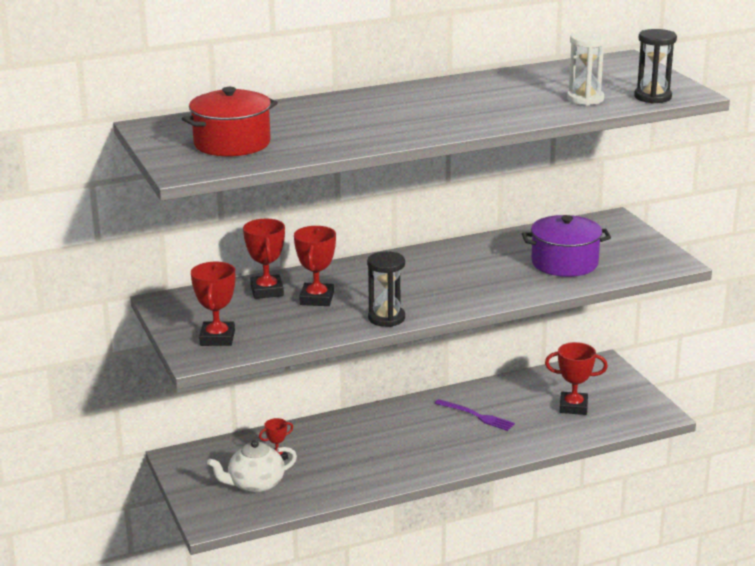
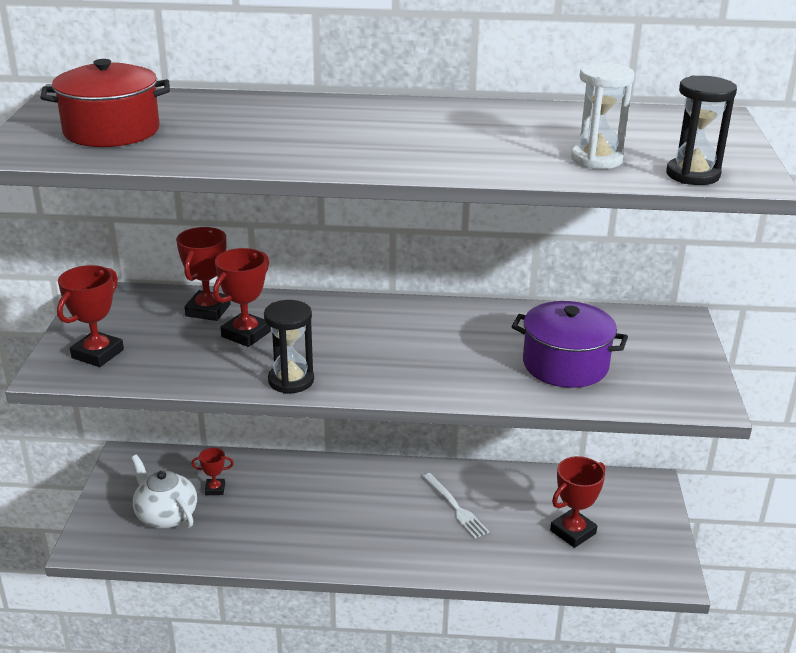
camera: 25 degrees right, 5 degrees up
white teapot [207,440,297,494] -> white teapot turned 45 degrees clockwise [131,455,197,529]
purple fork [435,399,515,431] -> white fork [422,473,489,539]
red trophy [545,342,608,415] -> red trophy turned 75 degrees counterclockwise [550,456,605,548]

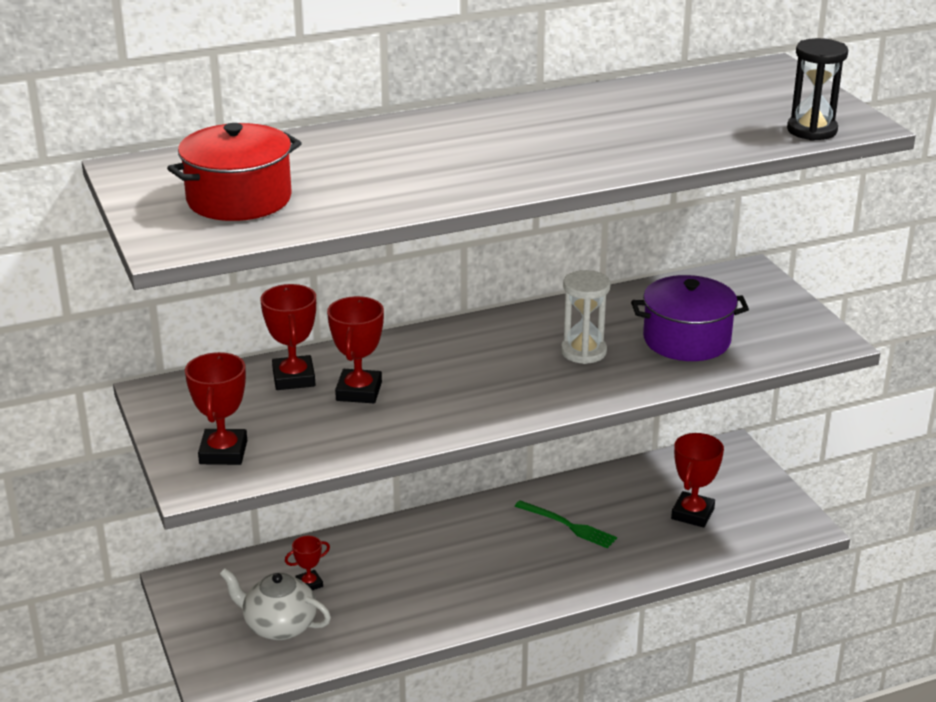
camera: 25 degrees left, 0 degrees up
black hourglass [264,300,314,394] -> none
white fork [422,473,489,539] -> green fork [515,500,617,548]
white hourglass [571,63,635,169] -> white hourglass moved to [561,270,611,364]

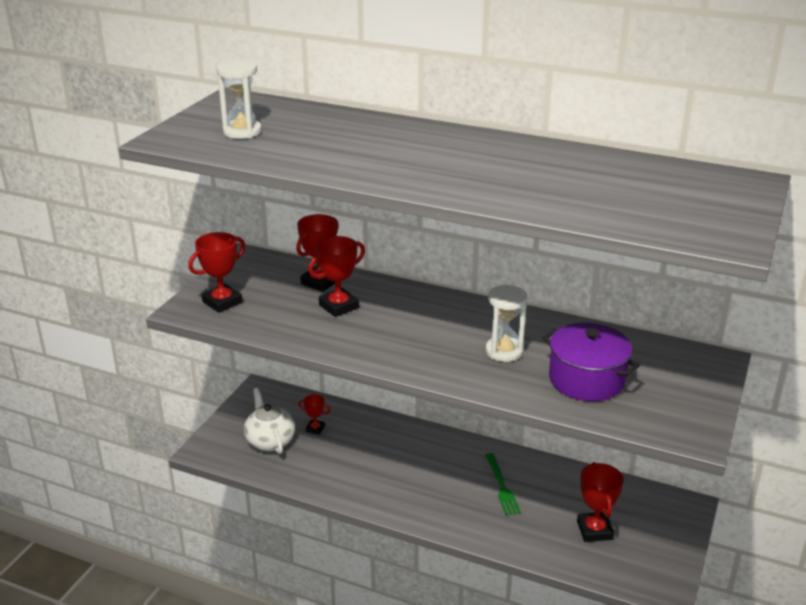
camera: 45 degrees right, 0 degrees up
red pot [167,123,302,221] -> white hourglass [217,60,262,139]
red trophy [671,433,724,528] -> red trophy turned 75 degrees counterclockwise [577,462,624,542]
black hourglass [787,38,848,141] -> none

